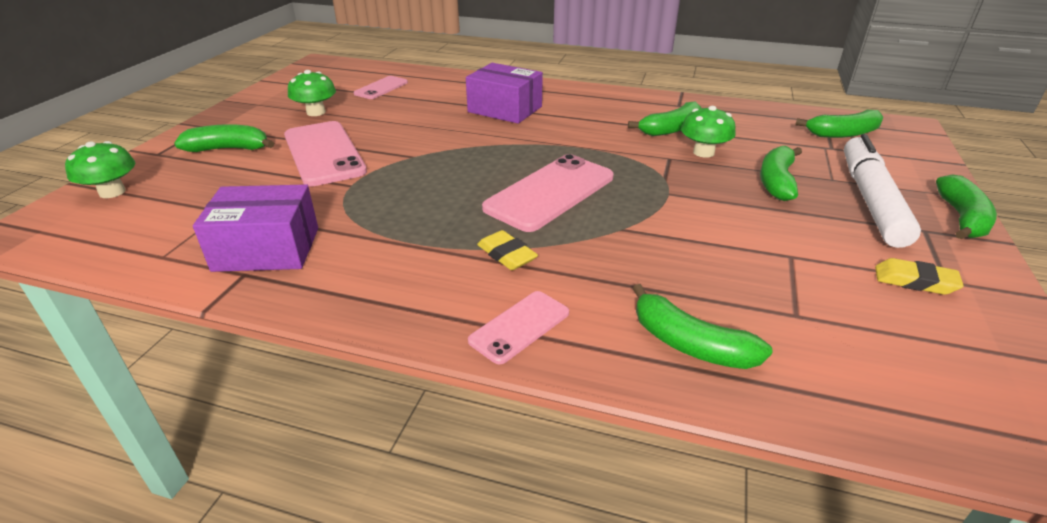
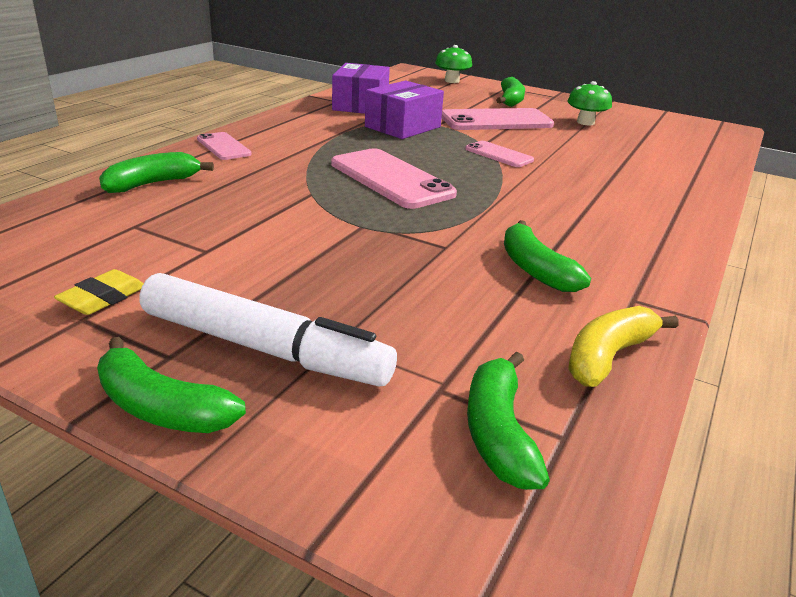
camera: 100 degrees right, 5 degrees down
pink phone [354,76,408,99] -> pink phone moved to [465,141,534,167]
purple box [466,63,543,124] -> purple box moved to [365,81,444,139]
yellow eraser [477,230,538,270] -> none
green mushroom [681,106,736,158] -> none
green banana [760,146,802,201] -> none
none -> yellow banana [568,306,679,387]

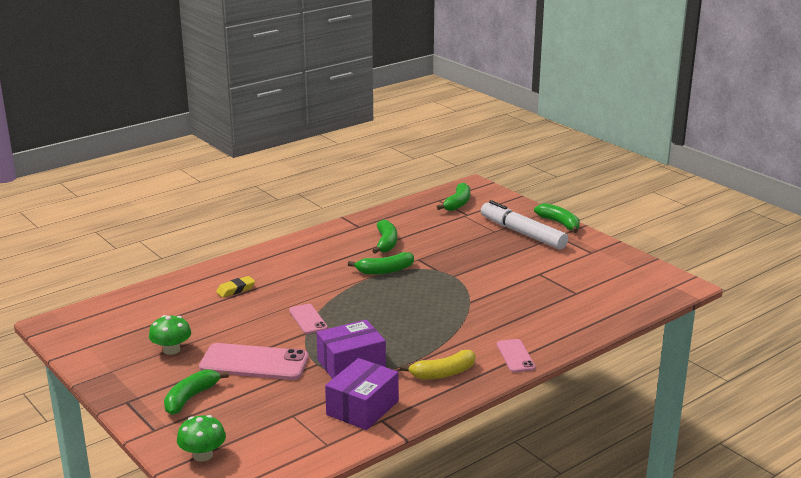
camera: 155 degrees left, 5 degrees down
yellow eraser [54,269,144,315] -> yellow eraser moved to [216,276,255,298]
green banana [99,152,214,193] -> green banana moved to [348,252,414,275]
pink phone [331,148,457,209] -> none
yellow banana [568,306,679,387] -> yellow banana moved to [400,350,476,380]

